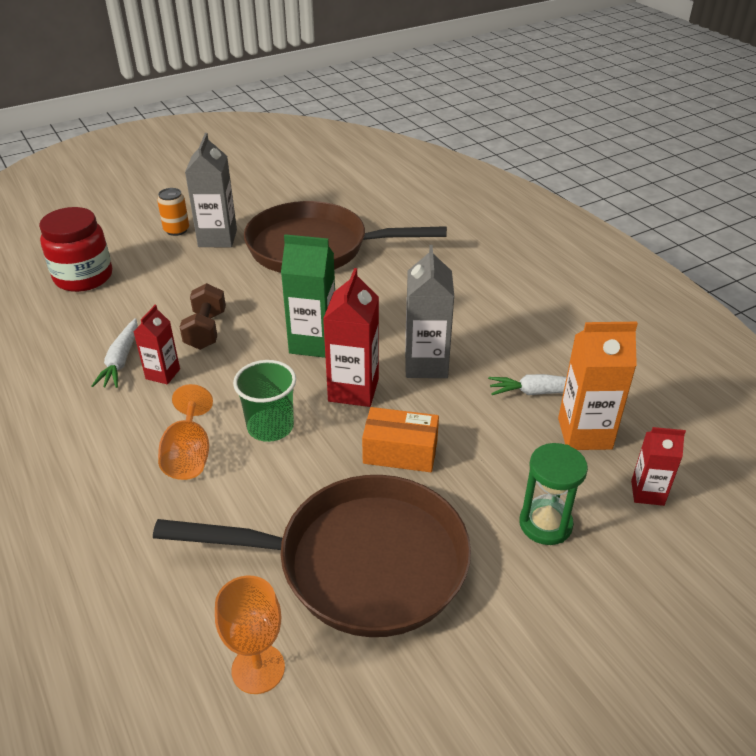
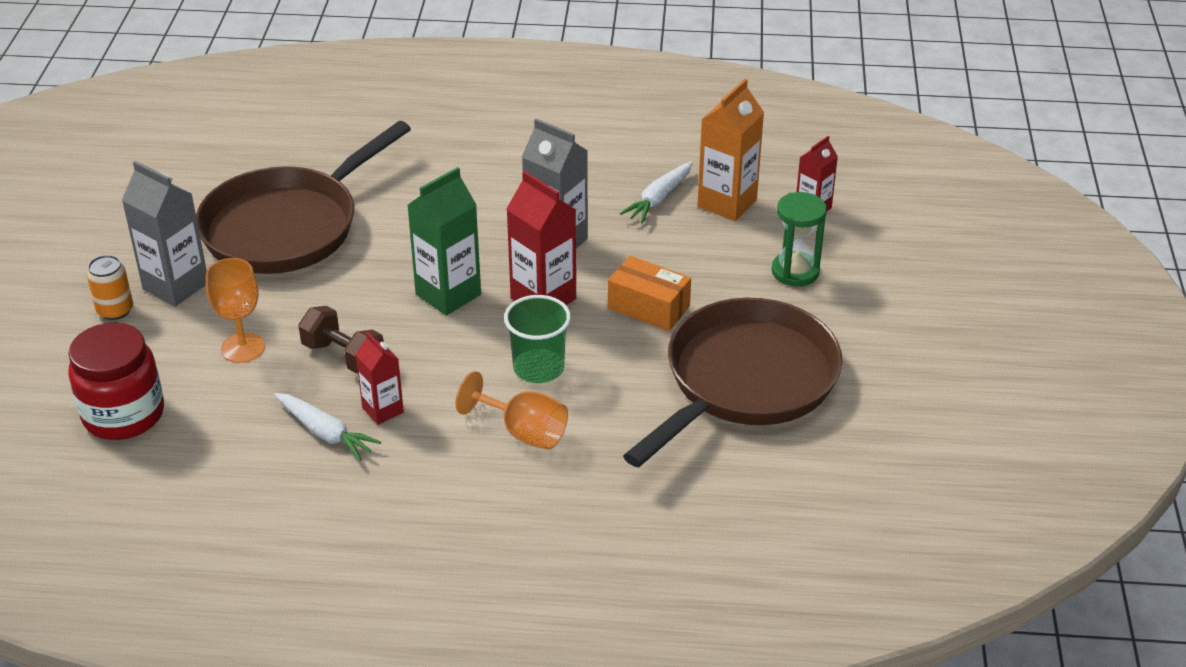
camera: 55 degrees left, 0 degrees up
orange goblet [215,576,285,694] -> orange goblet moved to [206,258,265,363]
orange box [362,407,439,472] -> orange box turned 75 degrees clockwise [608,256,691,331]

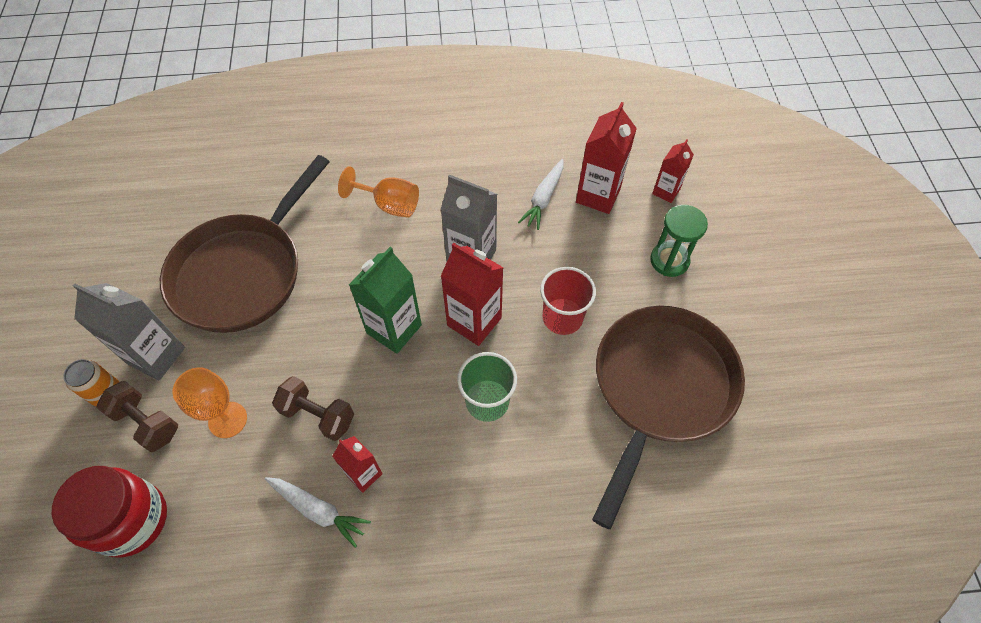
camera: 10 degrees left, 20 degrees up
orange goblet [455,371,568,450] -> orange goblet moved to [338,166,419,218]
orange box [608,256,691,331] -> red cup [540,267,596,335]
orange carton [697,79,764,221] -> red carton [576,102,637,214]
none -> brown dumbbell [96,381,178,452]

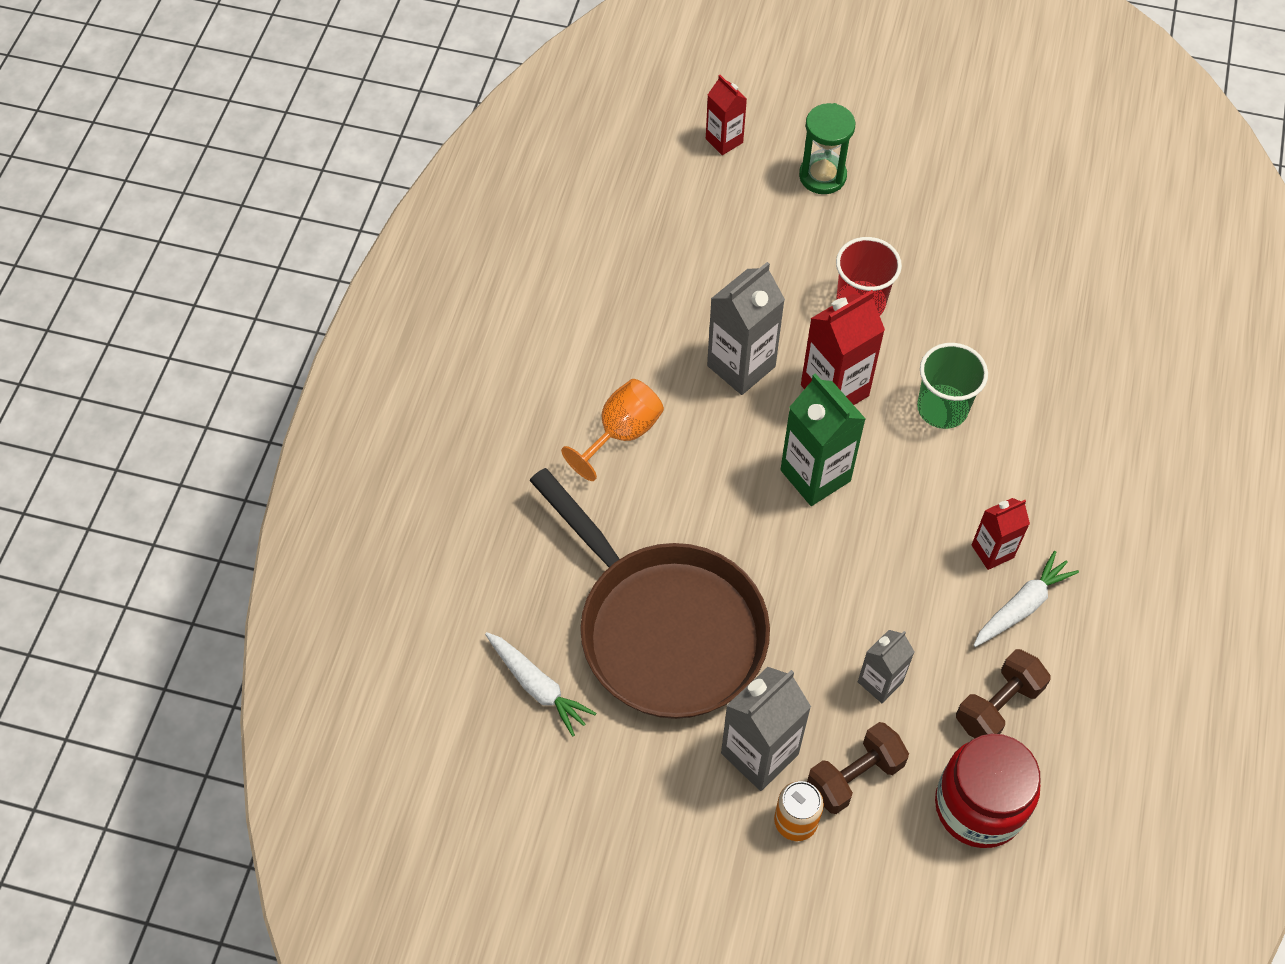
camera: 70 degrees left, 0 degrees up
orange goblet [172,367,247,438] -> grey carton [858,630,914,703]
brown dumbbell [272,376,354,441] -> brown dumbbell moved to [956,649,1051,738]
white carrot [518,159,564,230] -> white carrot moved to [485,632,596,737]
red carton [576,102,637,214] -> none
brown pan [592,306,745,529] -> none

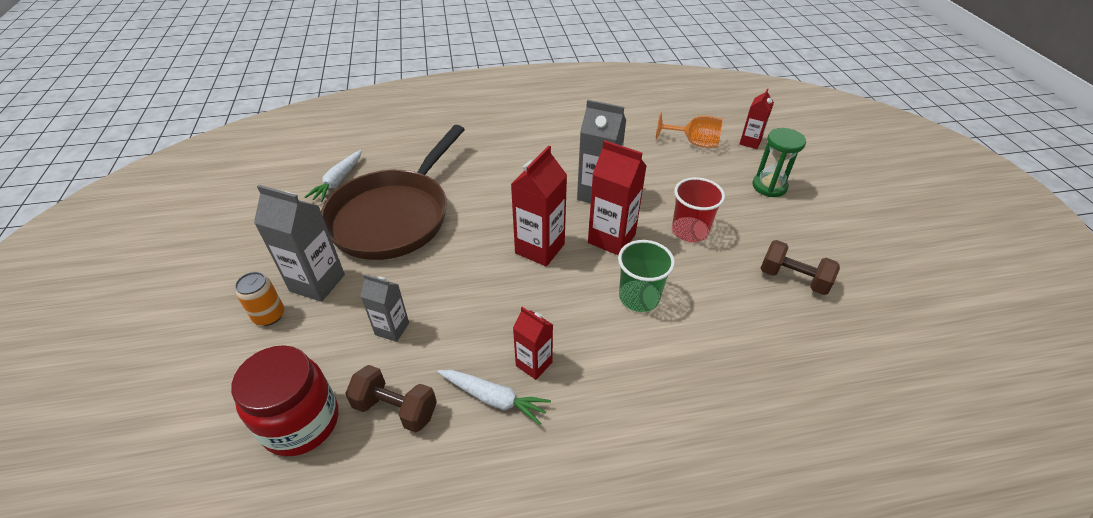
camera: 65 degrees right, 15 degrees down
orange goblet [561,379,664,481] -> orange goblet moved to [656,112,723,148]
green carton [780,373,866,506] -> red carton [511,146,567,266]
brown dumbbell [807,722,909,814] -> brown dumbbell moved to [760,240,840,295]

